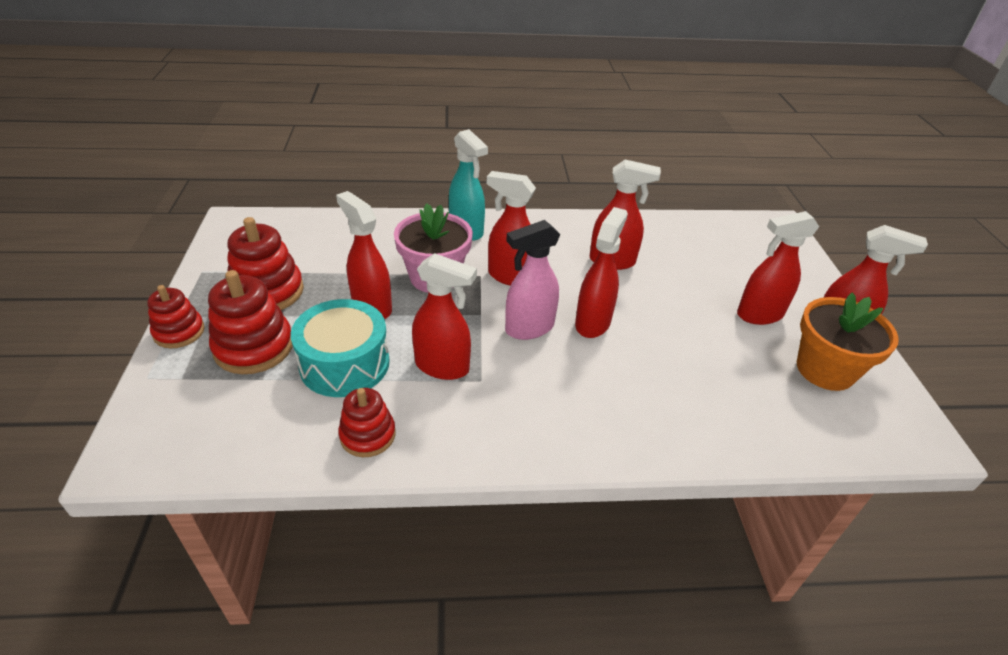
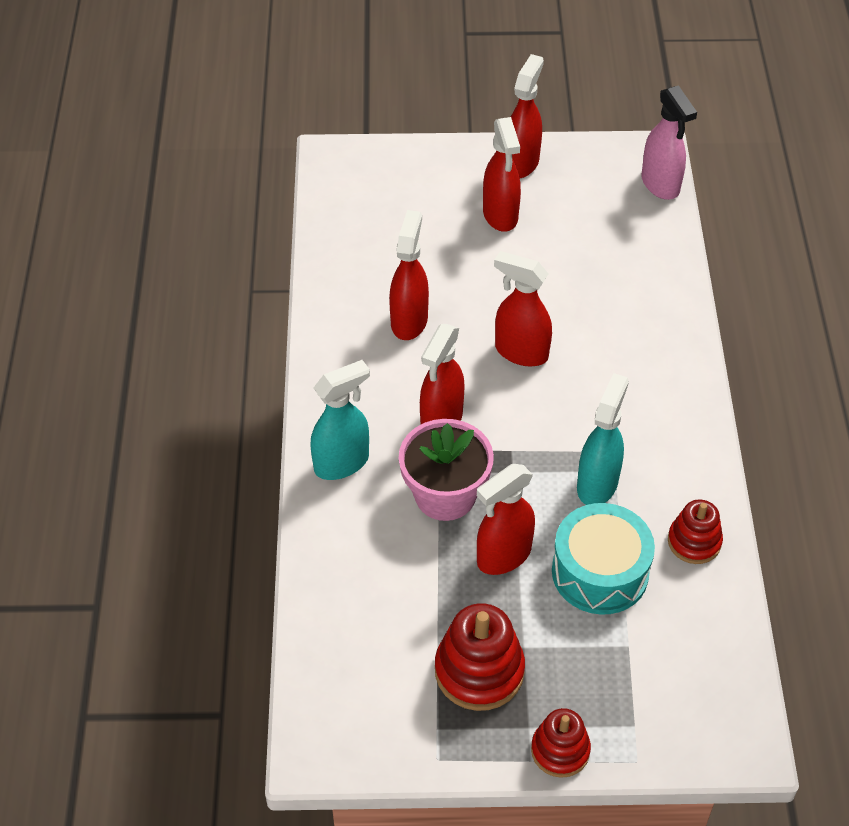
camera: 85 degrees left, 10 degrees up
red stacking toy [208,270,293,374] -> none
red spray bottle [412,253,477,380] -> turquoise spray bottle [577,373,629,505]
pink spray bottle [505,220,560,340] -> pink spray bottle moved to [641,85,697,200]
orange flower pot [797,293,899,391] -> none

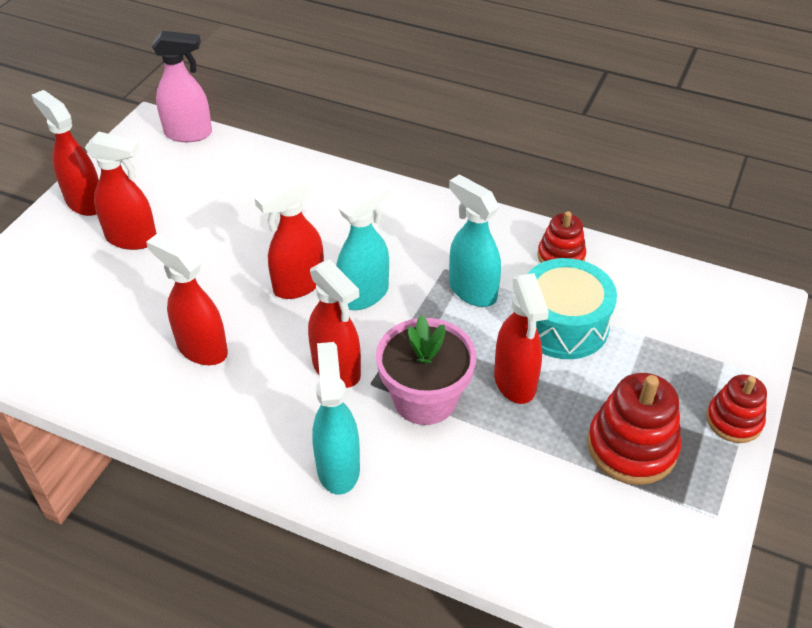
camera: 65 degrees left, 5 degrees down
none -> turquoise spray bottle [336,178,390,310]

